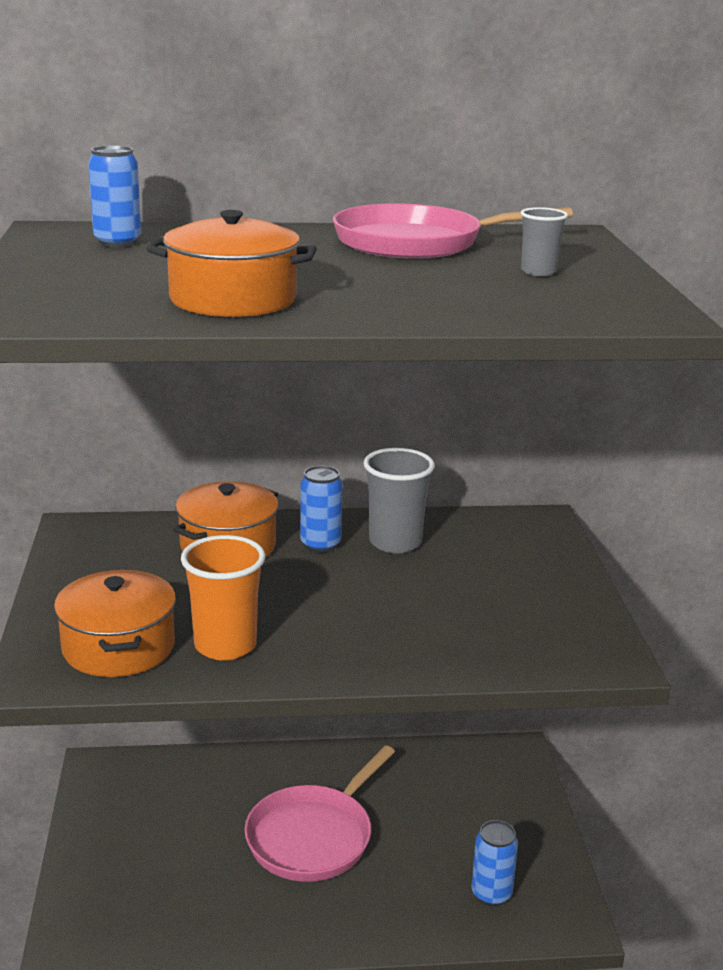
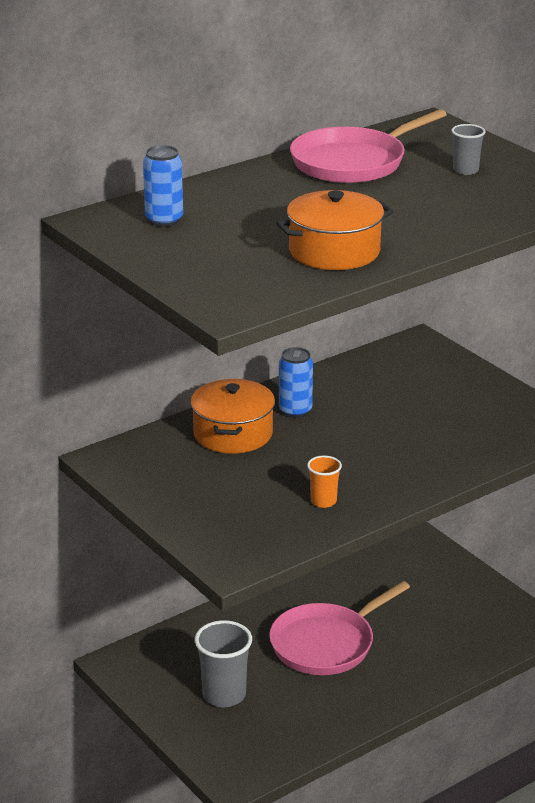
camera: 30 degrees left, 5 degrees up
orange pot [54,570,176,677] -> none
orange cup [181,535,265,660] -> orange cup [307,456,342,508], size x0.55
pink pan [245,745,395,882] -> pink pan turned 45 degrees clockwise [269,581,410,675]
grey cup [363,448,435,554] -> grey cup moved to [195,620,252,707]
blue can [472,820,518,906] -> none

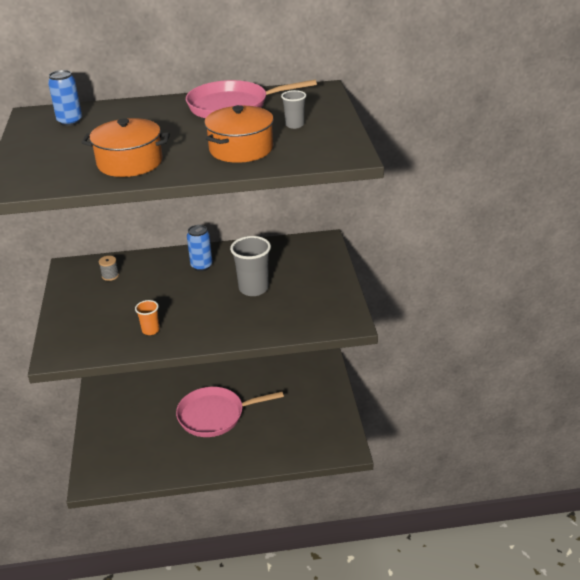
camera: 30 degrees right, 5 degrees up
orange pot [190,379,275,454] -> orange pot moved to [205,105,274,163]
grey cup [195,620,252,707] -> grey cup moved to [230,236,271,296]
none -> grey spool [99,256,119,281]

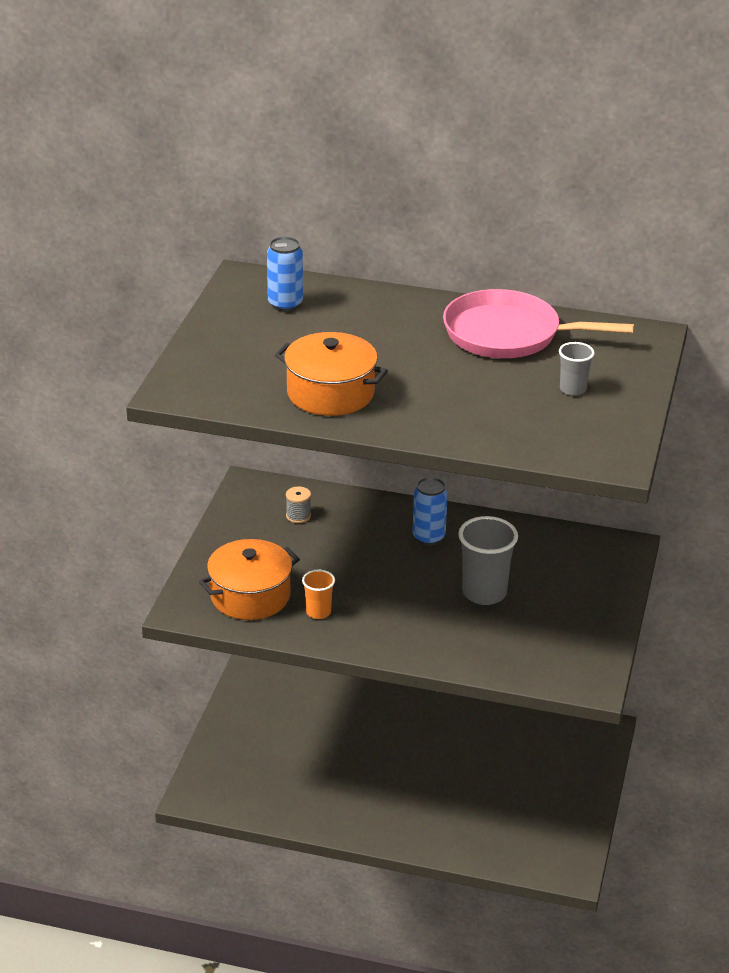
camera: 20 degrees right, 0 degrees up
pink pan [176,387,284,437] -> none
orange pot [205,105,274,163] -> orange pot moved to [199,539,300,620]

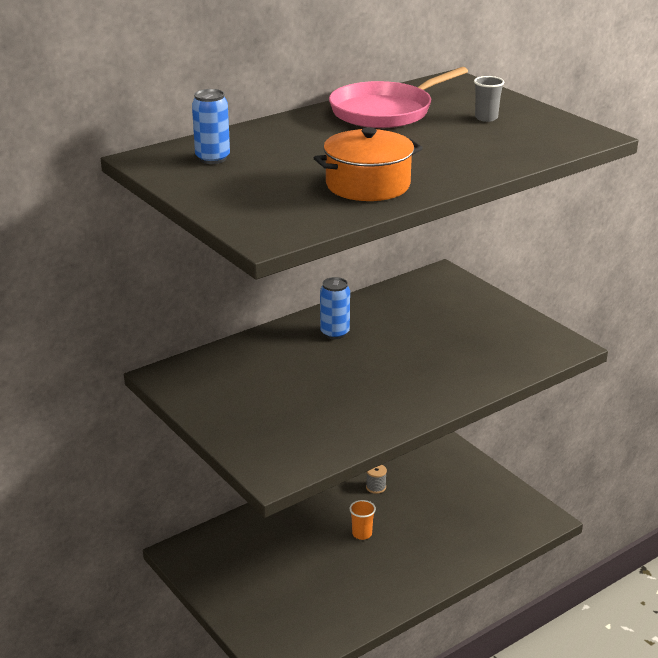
camera: 50 degrees left, 5 degrees down
orange pot [199,539,300,620] -> none
grey spool [286,486,311,523] -> grey spool moved to [366,465,387,494]
orange cup [302,570,335,619] -> orange cup moved to [349,500,376,540]
grey cup [458,516,518,605] -> none

